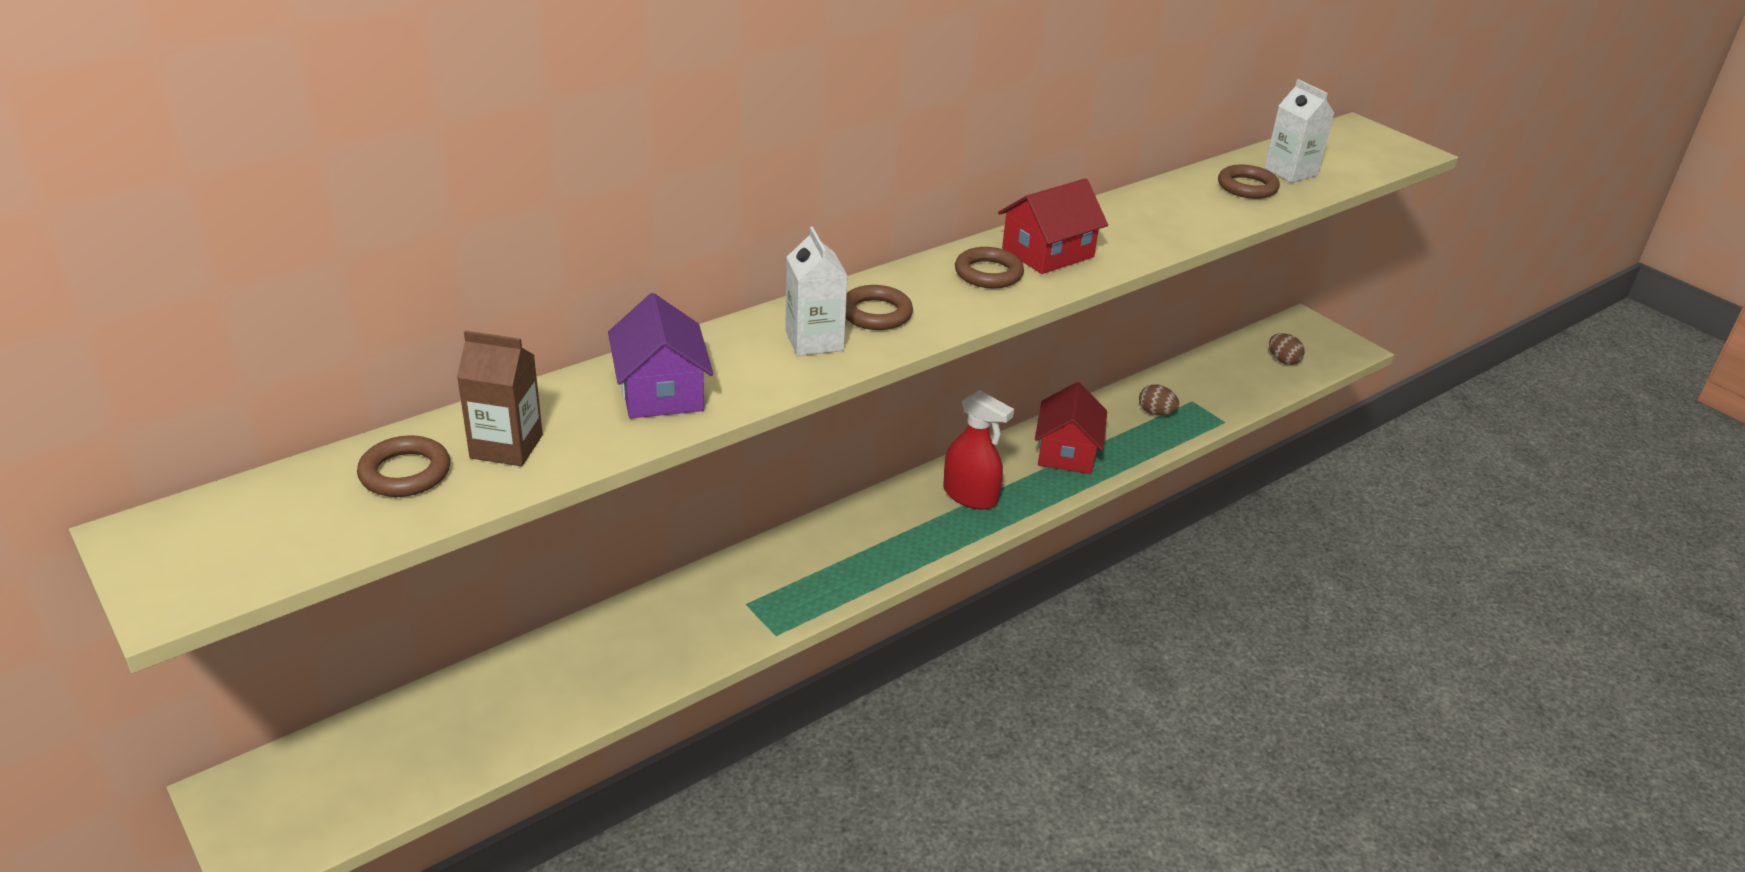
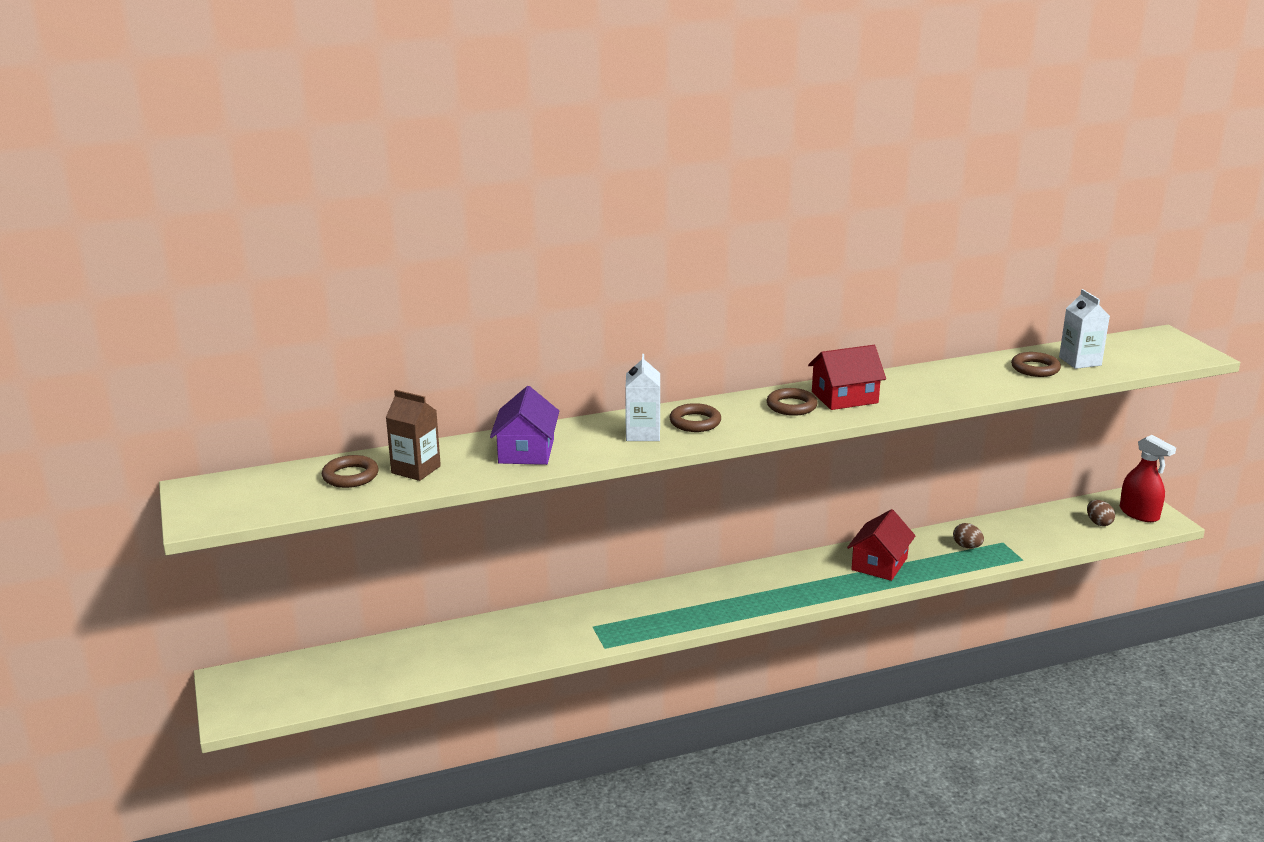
camera: 20 degrees right, 10 degrees down
red spray bottle [943,390,1014,510] -> red spray bottle moved to [1120,435,1176,522]

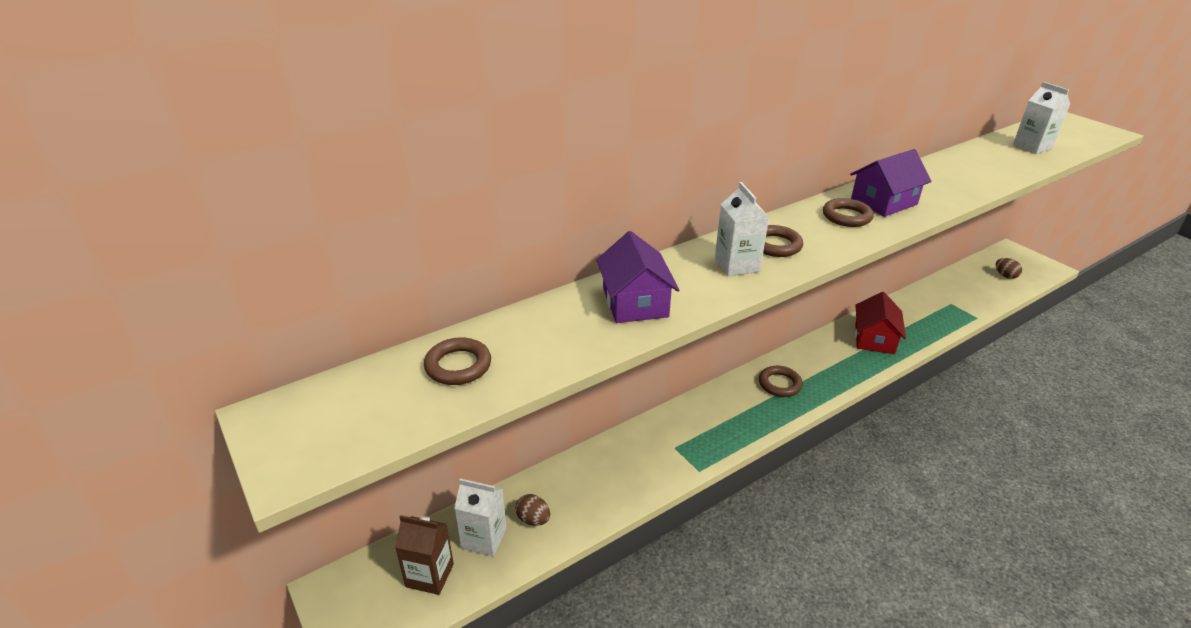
camera: 15 degrees left, 10 degrees up
brown carton [386,390,441,481] -> brown carton moved to [395,515,454,595]
red house [808,345,886,410] -> purple house [850,149,932,217]
brown egg [953,523,984,548] -> brown egg moved to [515,494,550,526]
brown ring [1011,352,1061,377] -> brown ring moved to [759,366,803,397]
red spray bottle [1120,435,1176,522] -> none
none -> white carton [454,478,506,557]

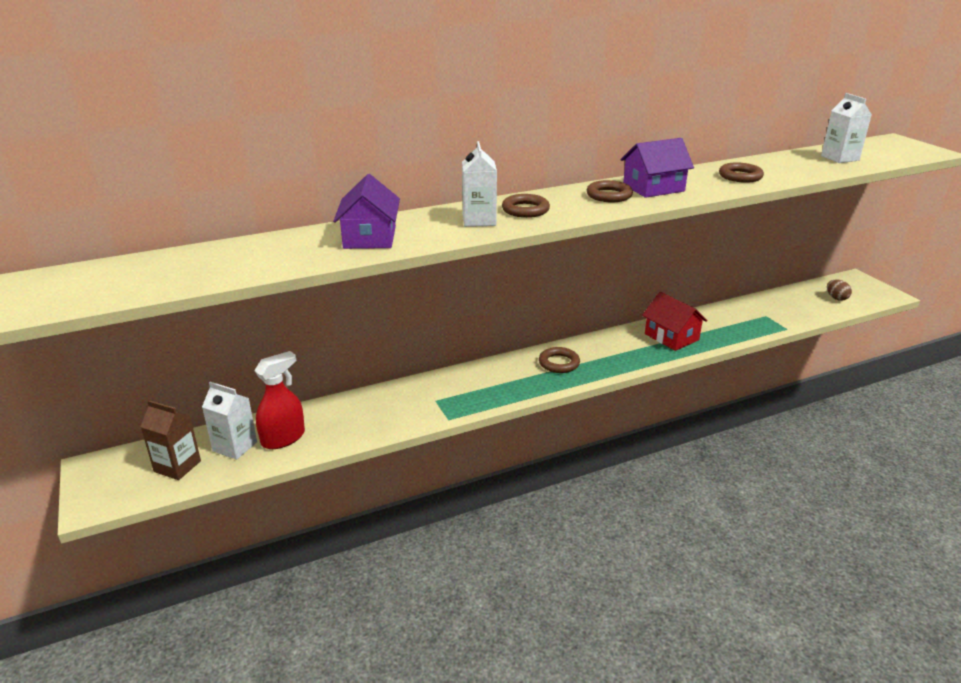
camera: 10 degrees right, 5 degrees down
brown ring [424,337,491,385] -> brown ring moved to [719,162,764,183]
brown egg [515,494,550,526] -> red spray bottle [254,351,305,449]
red house [855,292,906,354] -> red house turned 60 degrees counterclockwise [642,292,707,351]

